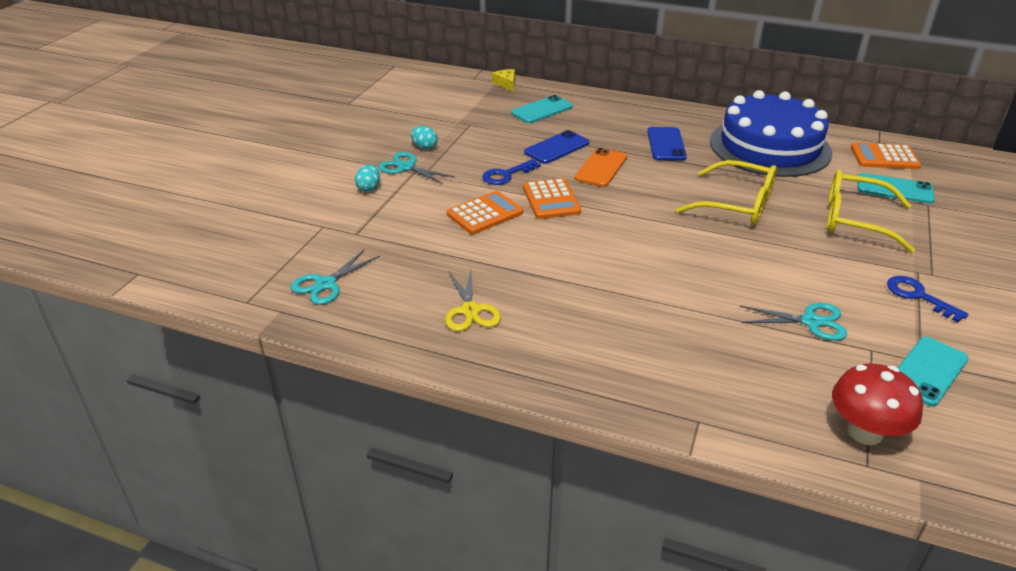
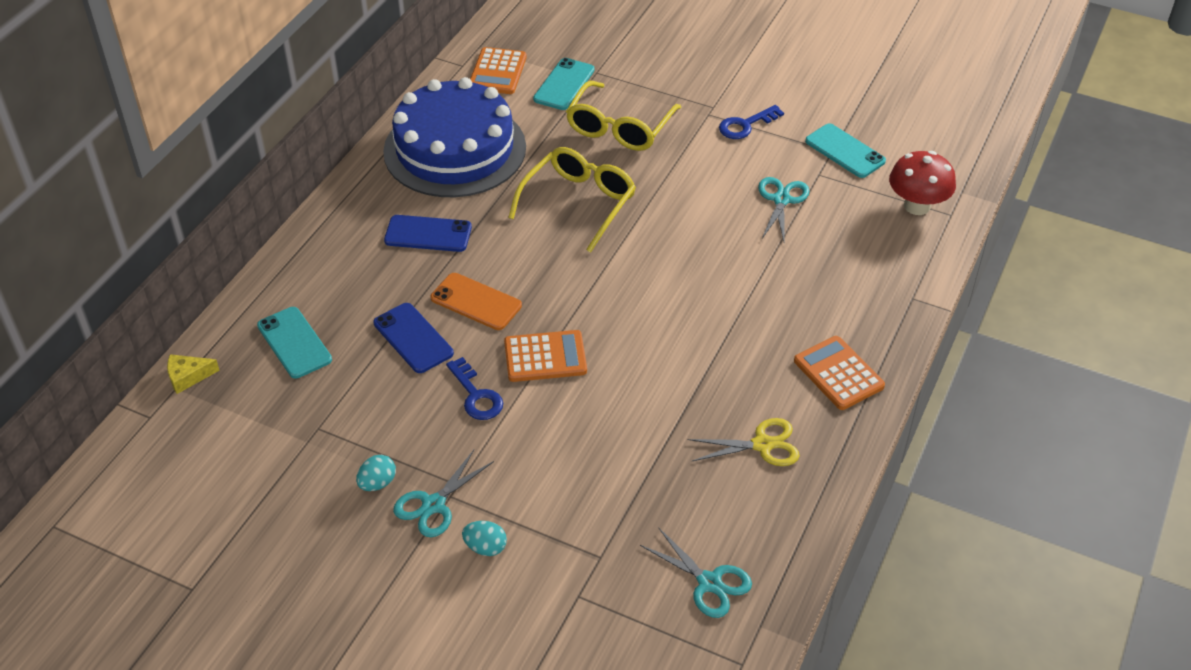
camera: 85 degrees left, 10 degrees up
orange calculator [447,191,523,234] -> orange calculator moved to [794,336,885,410]

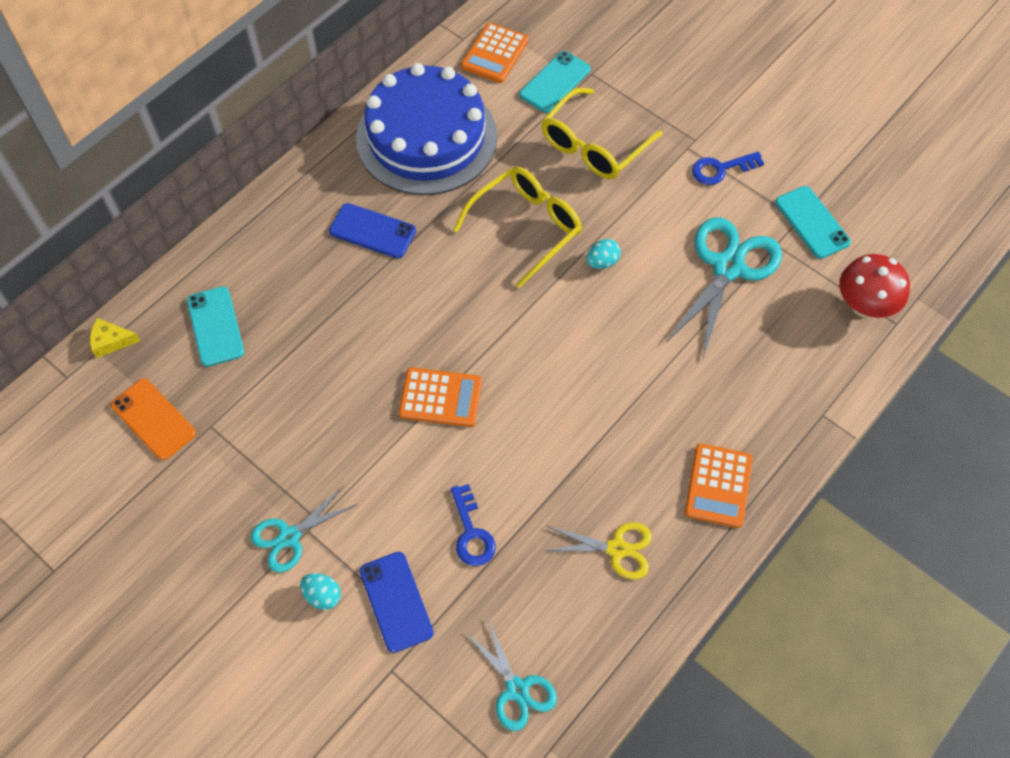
camera: 15 degrees right, 15 degrees up
turquoise egg [356,455,396,491] -> turquoise egg moved to [586,239,621,269]
blue phone [373,303,454,373] -> blue phone moved to [360,552,434,653]
orange phone [431,273,522,330] -> orange phone moved to [111,379,196,460]
blue key [446,357,503,420] -> blue key moved to [451,484,496,566]
turquoise scissors [758,177,809,241] -> turquoise scissors [666,217,782,358], size x1.70
orange calculator [794,336,885,410] -> orange calculator turned 150 degrees counterclockwise [685,443,753,528]

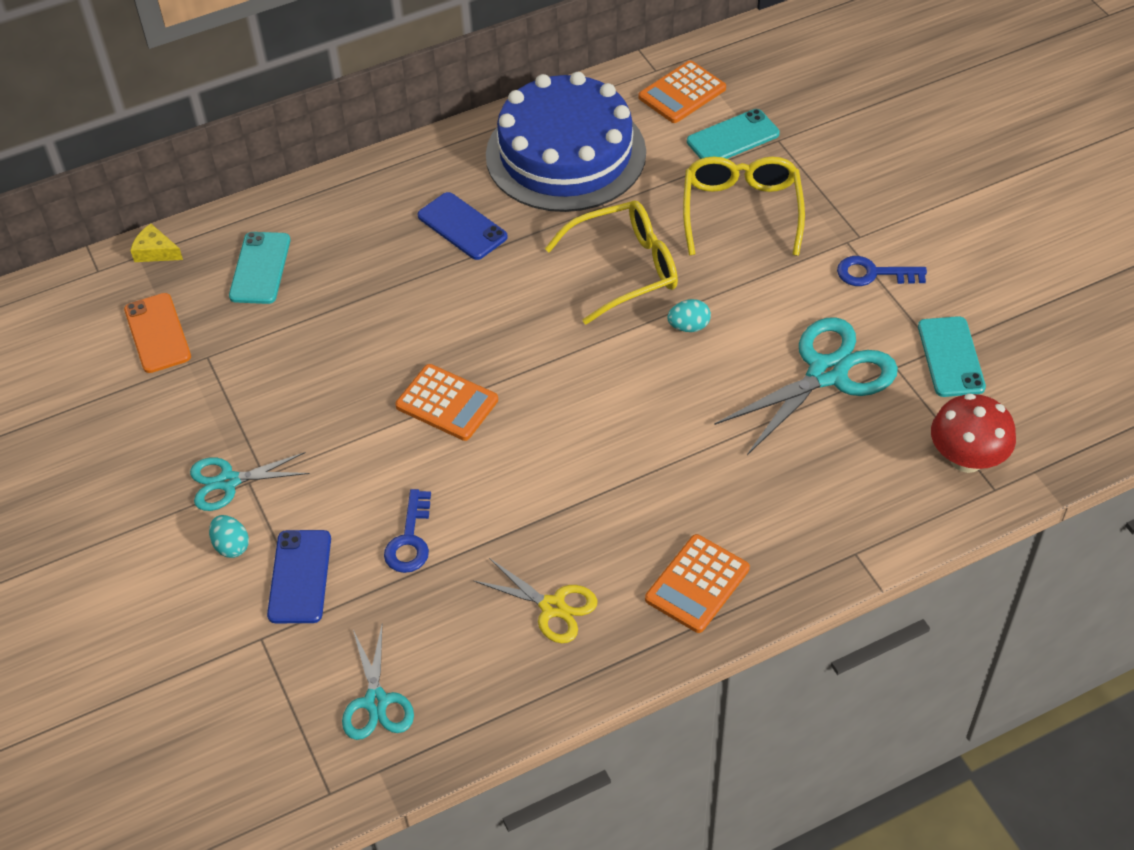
camera: 25 degrees right, 10 degrees down
yellow glasses [541,88,663,179] -> yellow glasses turned 120 degrees clockwise [683,157,805,256]

